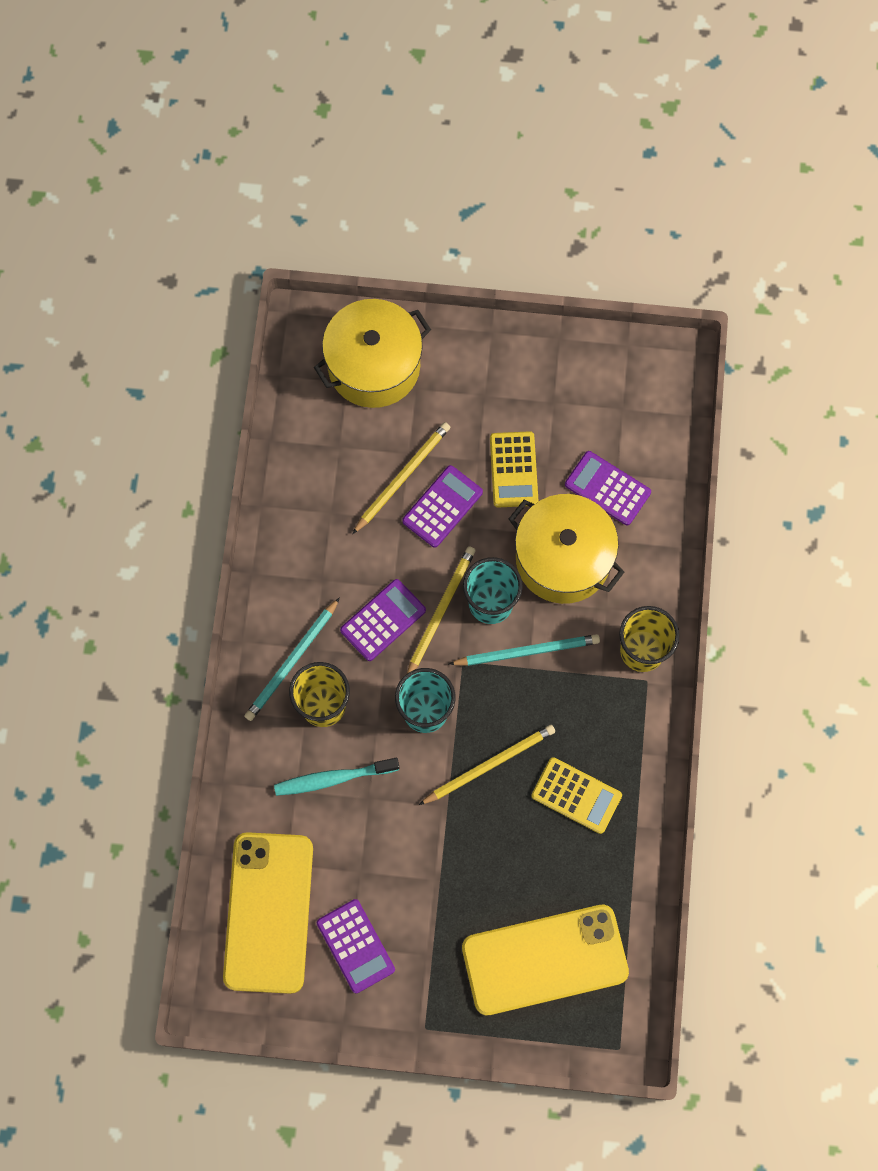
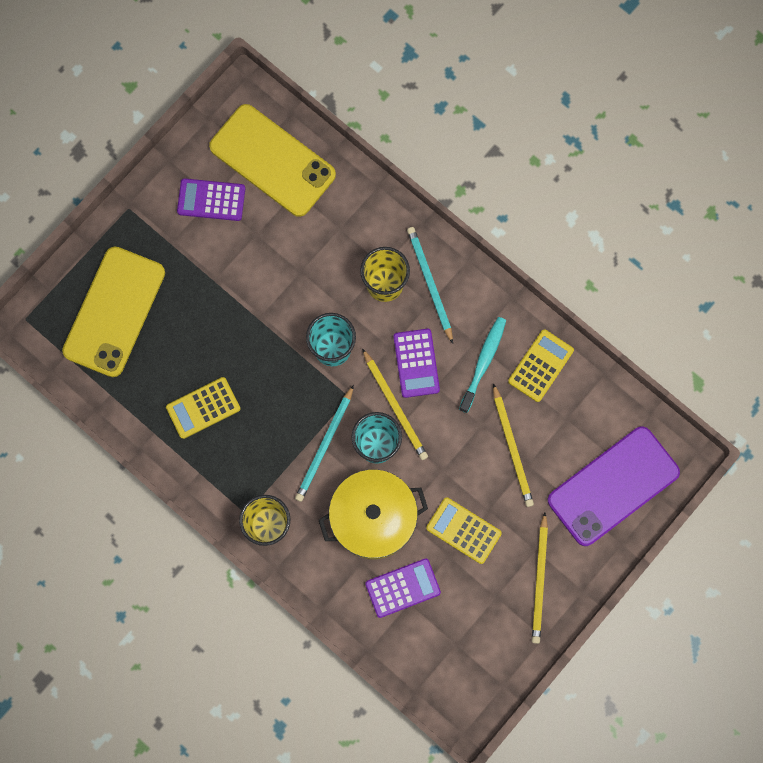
camera: 125 degrees right, 5 degrees up
turquoise toothbrush [274,758,400,796] -> turquoise toothbrush moved to [459,317,506,413]
yellow pot [314,299,431,408] -> purple phone [548,426,680,546]
purple calculator [402,465,483,548] -> none
yellow pencil [419,725,555,805] -> yellow pencil moved to [532,512,548,644]
none -> yellow calculator [508,329,574,402]

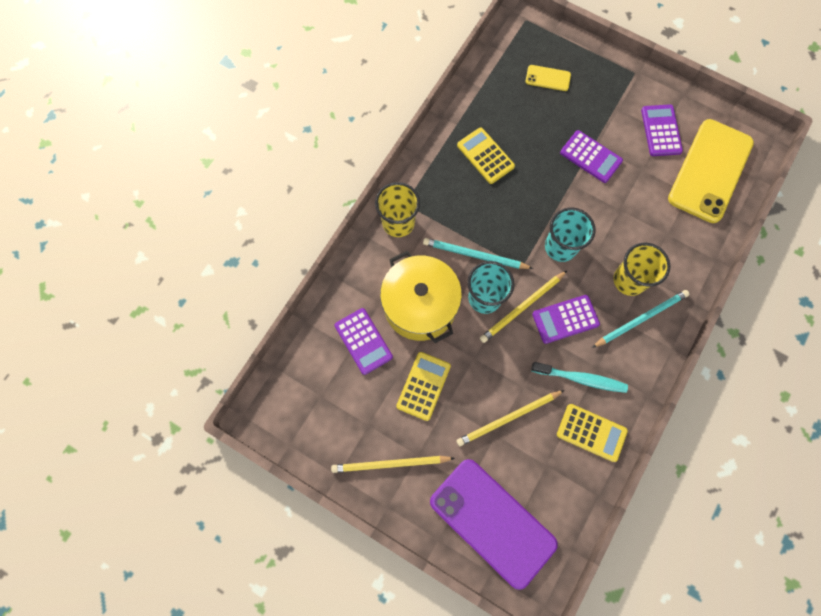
camera: 80 degrees right, 5 degrees down
yellow phone [62,247,165,377] -> yellow phone [525,65,571,91], size x0.43
none -> purple calculator [560,130,623,183]

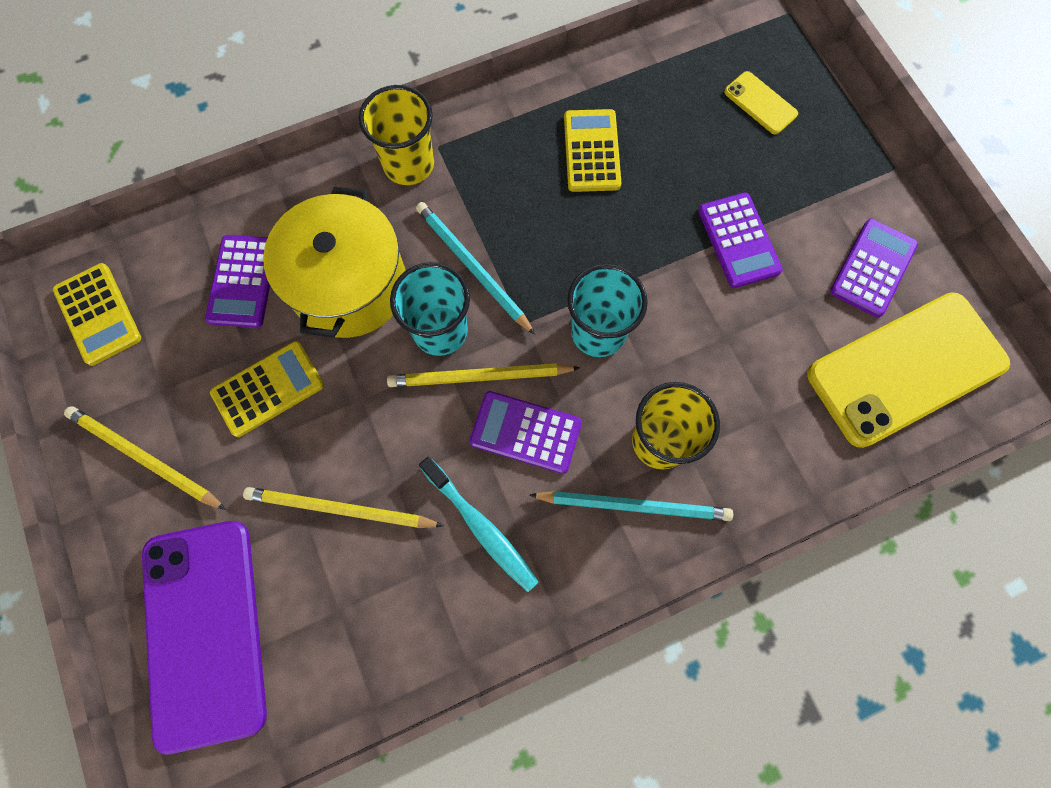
camera: 35 degrees right, 0 degrees up
yellow calculator [557,404,628,462] -> yellow calculator moved to [53,263,141,366]

